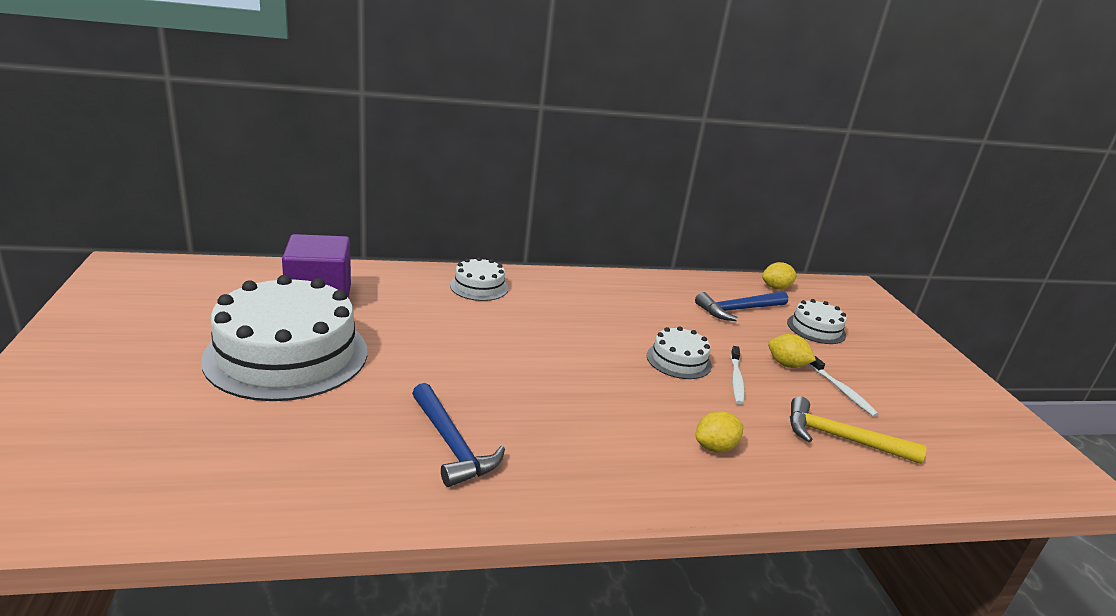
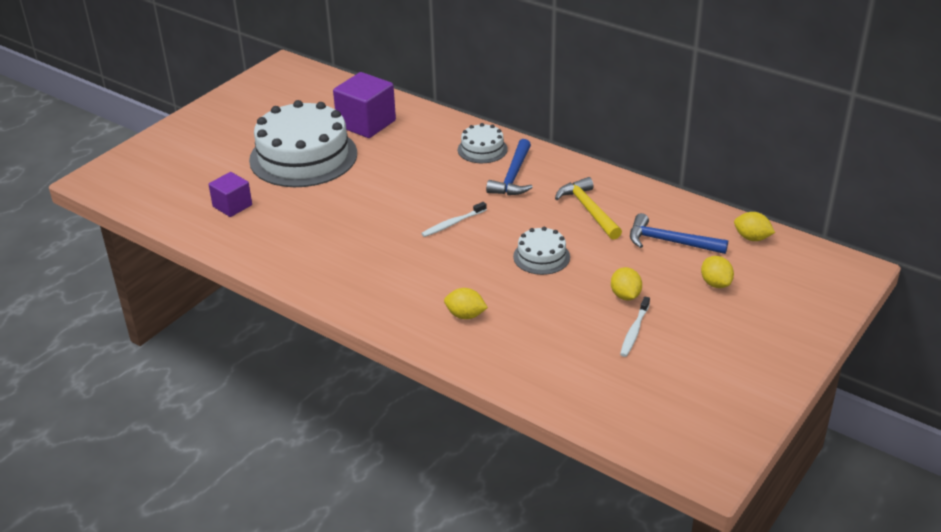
camera: 50 degrees right, 10 degrees up
blue hammer [412,383,505,487] -> blue hammer moved to [486,139,533,195]
white toothbrush [730,346,745,405] -> white toothbrush moved to [421,202,487,237]
white cake [787,299,847,344] -> yellow lemon [701,256,734,288]
yellow hammer [790,396,926,464] -> yellow hammer moved to [555,177,622,240]
none -> purple cube [209,172,252,217]

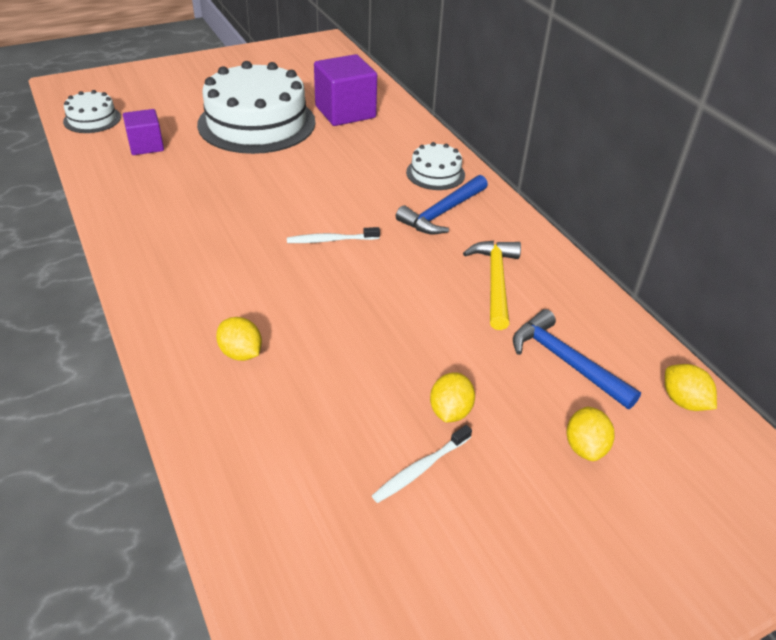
camera: 25 degrees right, 5 degrees up
white cake [513,227,570,275] -> white cake moved to [63,90,121,133]

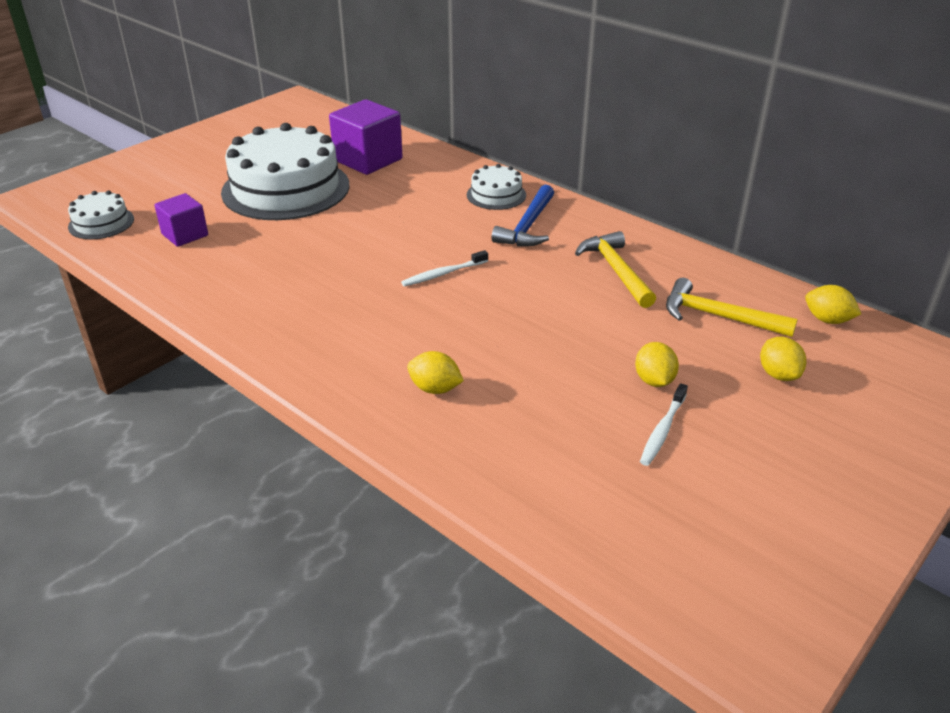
camera: 20 degrees left, 5 degrees down
blue hammer [513,309,641,409] -> yellow hammer [666,278,798,337]

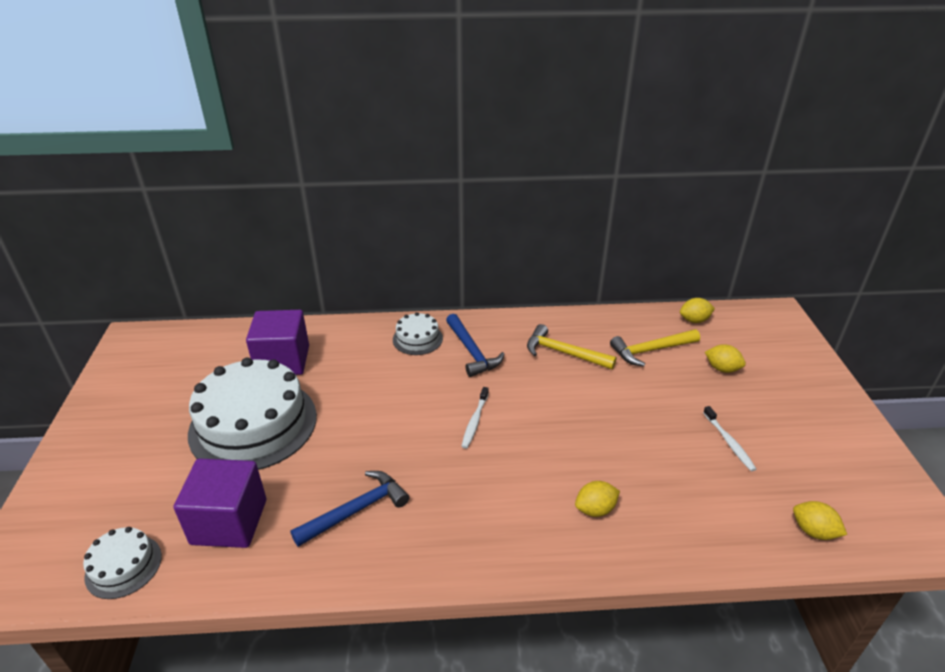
camera: 45 degrees left, 0 degrees up
purple cube [154,193,208,247] -> purple cube [174,459,266,548], size x1.65
yellow lemon [635,342,679,387] -> yellow lemon moved to [793,501,847,540]
none -> blue hammer [290,471,409,547]

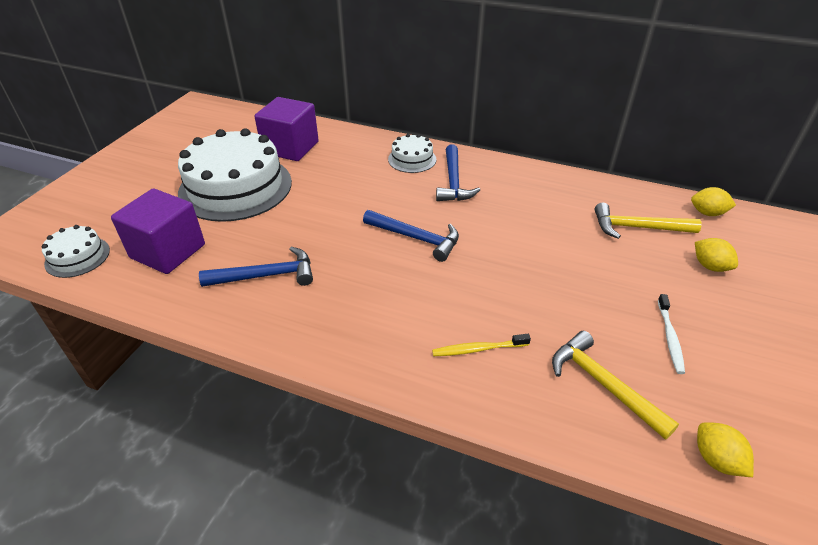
camera: 25 degrees right, 5 degrees up
white toothbrush [461,387,489,449] -> blue hammer [363,210,459,262]
yellow hammer [527,324,617,369] -> yellow hammer moved to [552,331,679,440]
yellow lemon [575,481,620,517] -> yellow toothbrush [432,334,531,356]

